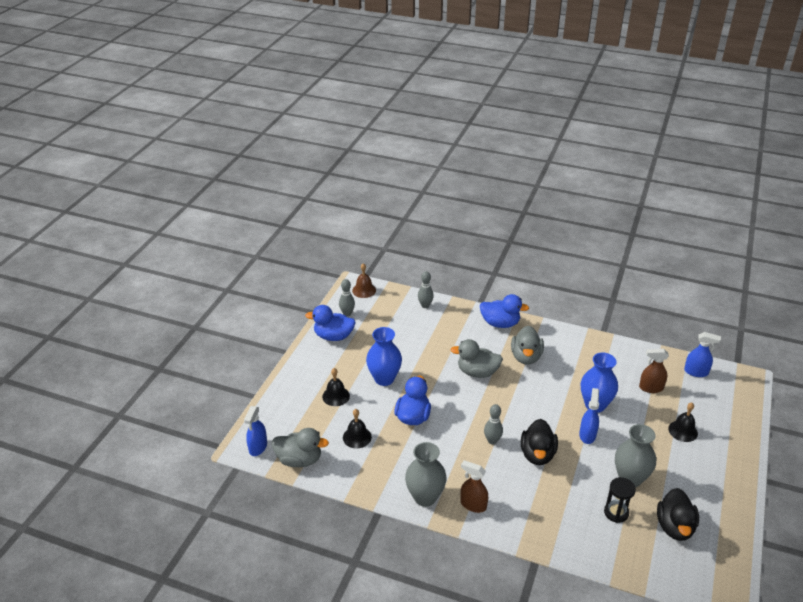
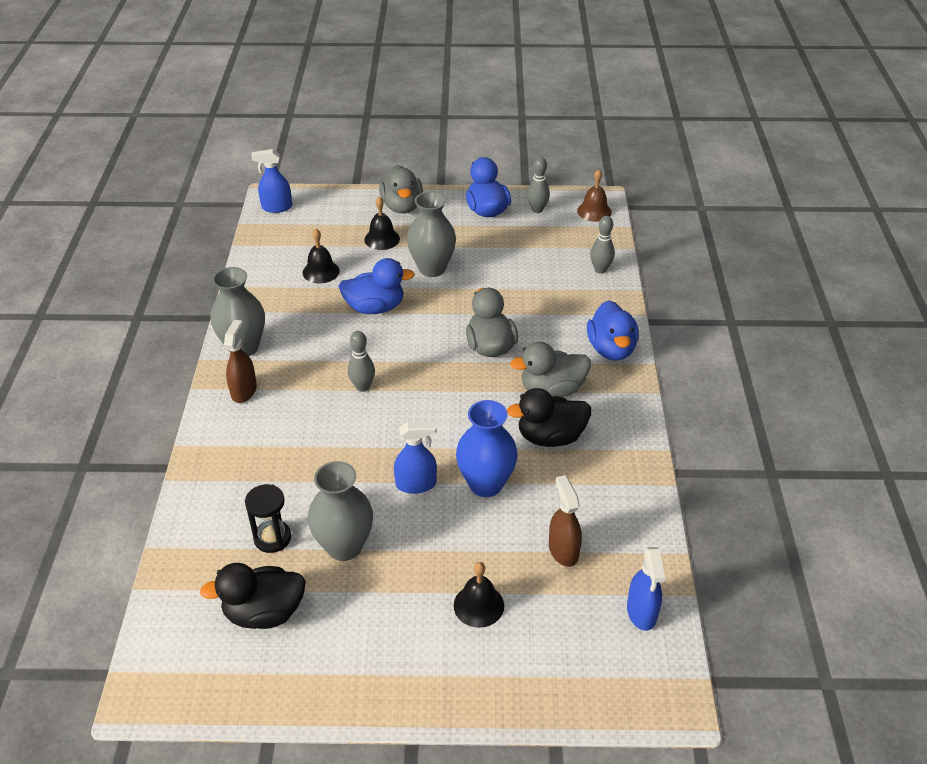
camera: 70 degrees right, 5 degrees up
grey duck [272,428,329,467] -> grey duck moved to [379,165,423,213]
blue vase [366,327,402,386] -> grey vase [407,191,456,277]
black duck [521,419,558,465] -> black duck moved to [507,388,591,447]

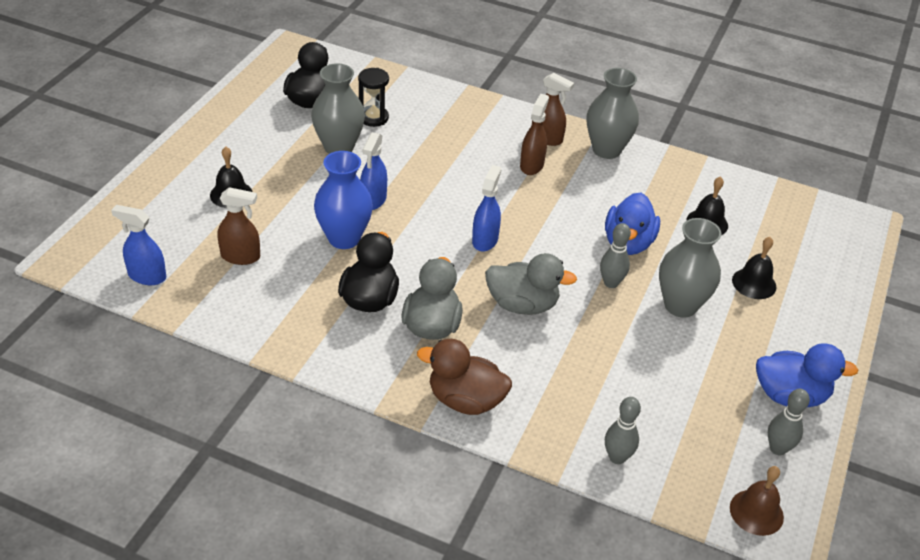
camera: 110 degrees right, 0 degrees up
blue spray bottle [251,149,292,213] -> blue spray bottle moved to [472,165,501,252]
grey bowling pin [348,331,375,392] -> grey bowling pin moved to [600,223,631,288]
grey duck [379,165,423,213] -> none
blue duck [587,300,639,361] -> brown duck [417,339,512,415]
none -> brown spray bottle [520,94,549,175]

